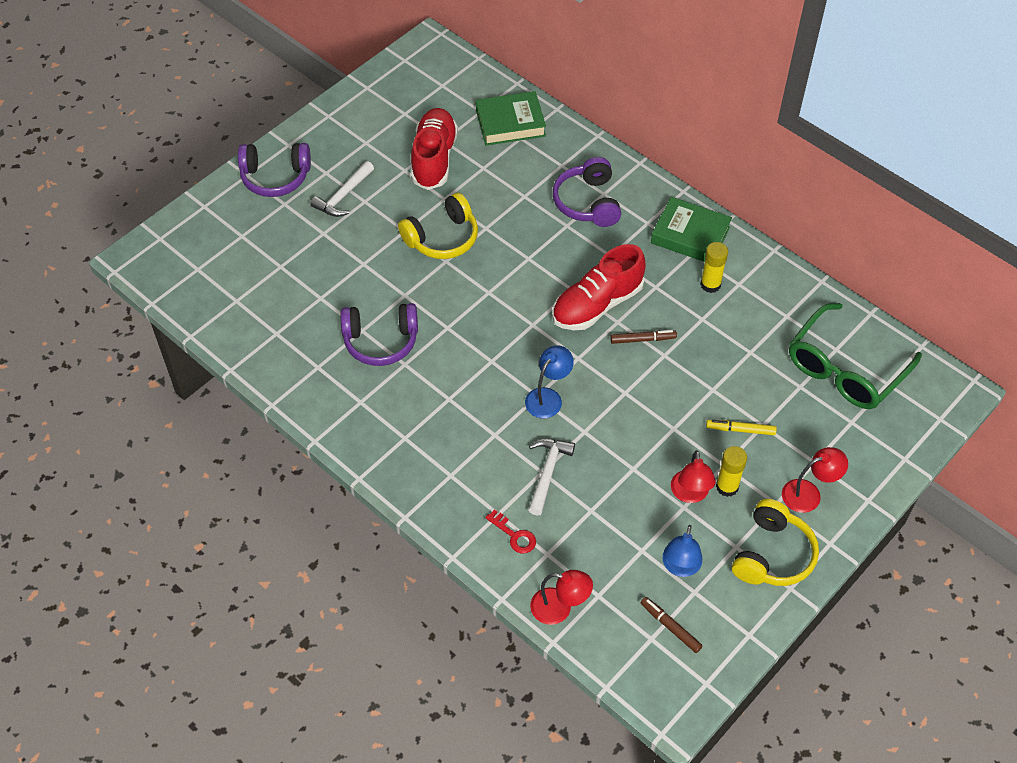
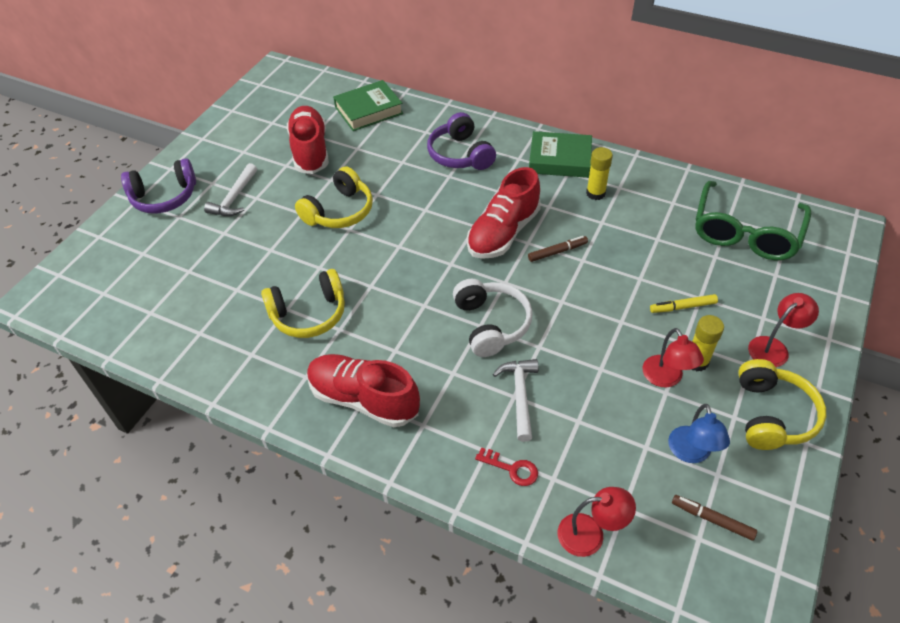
camera: 15 degrees left, 5 degrees down
purple headphones [340,303,418,366] -> yellow headphones [261,269,345,338]
blue lamp [525,345,574,418] -> white headphones [453,279,533,357]
none -> red shoe [307,354,420,427]

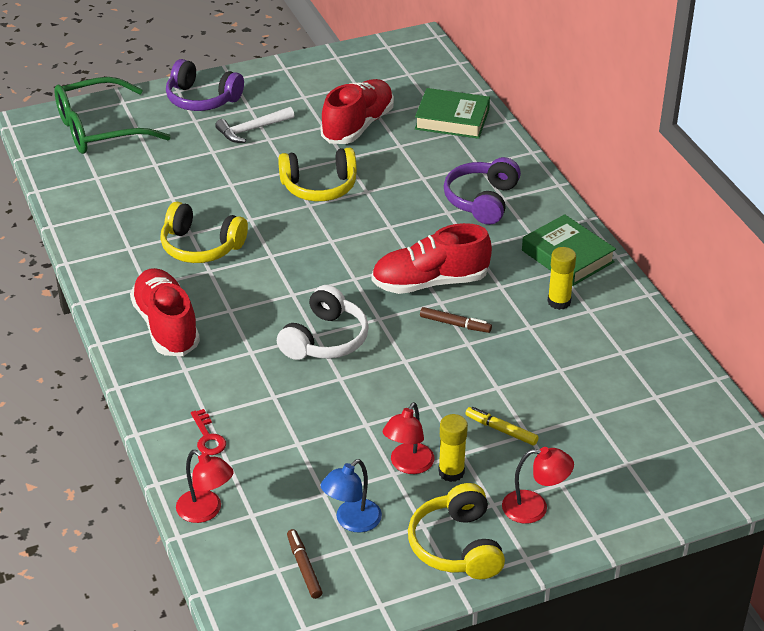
camera: 40 degrees right, 10 degrees down
white hammer [493,359,538,442] -> none
green glasses [695,181,811,260] -> green glasses moved to [54,77,171,154]
yellow headphones [738,359,826,450] -> yellow headphones turned 120 degrees clockwise [408,483,505,579]

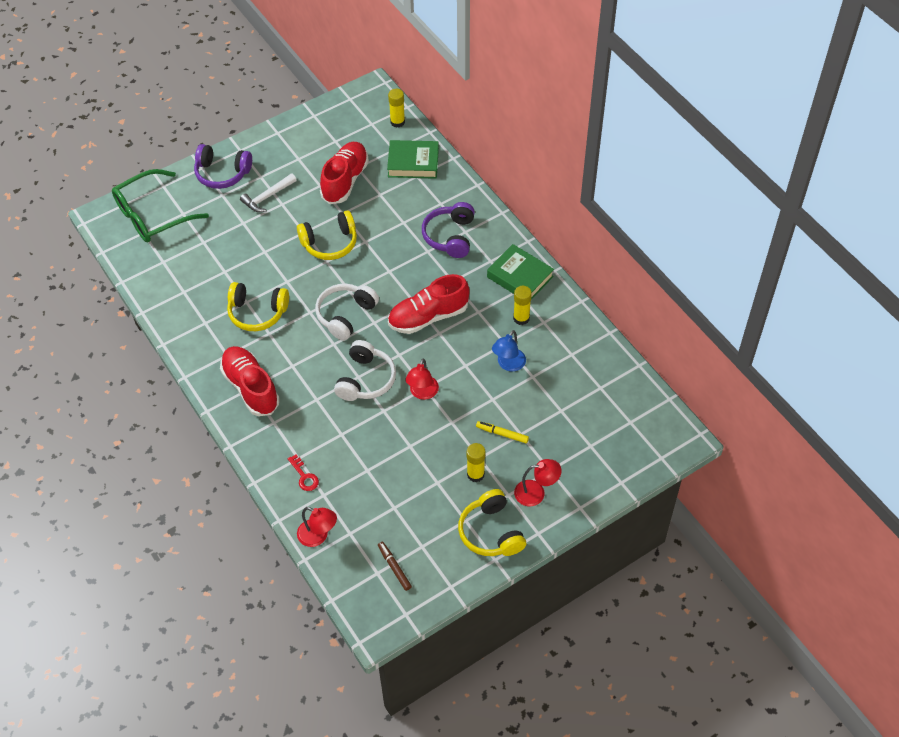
camera: 10 degrees left, 15 degrees up
blue lamp [321,459,382,533] -> blue lamp moved to [492,330,526,372]
red lamp [383,402,434,474] -> red lamp moved to [405,358,439,400]
brown marker [420,307,492,333] -> none
none -> white headphones [315,283,379,341]
none -> yellow glue stick [388,89,405,128]

